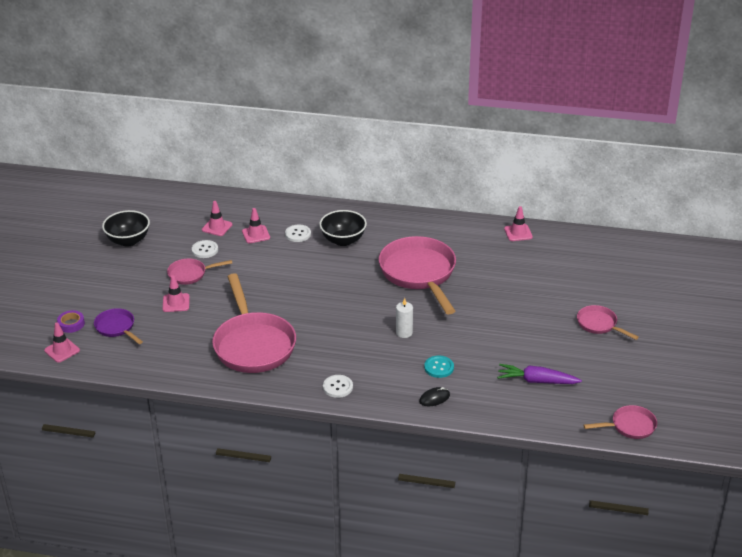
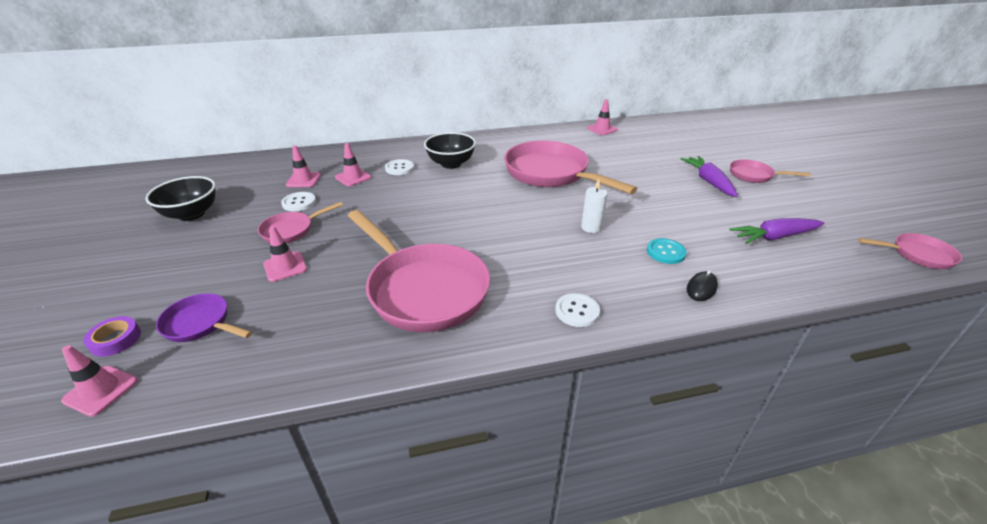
camera: 25 degrees left, 0 degrees up
pink pan [583,405,657,439] -> pink pan turned 45 degrees clockwise [858,233,962,269]
none -> purple carrot [681,156,738,197]

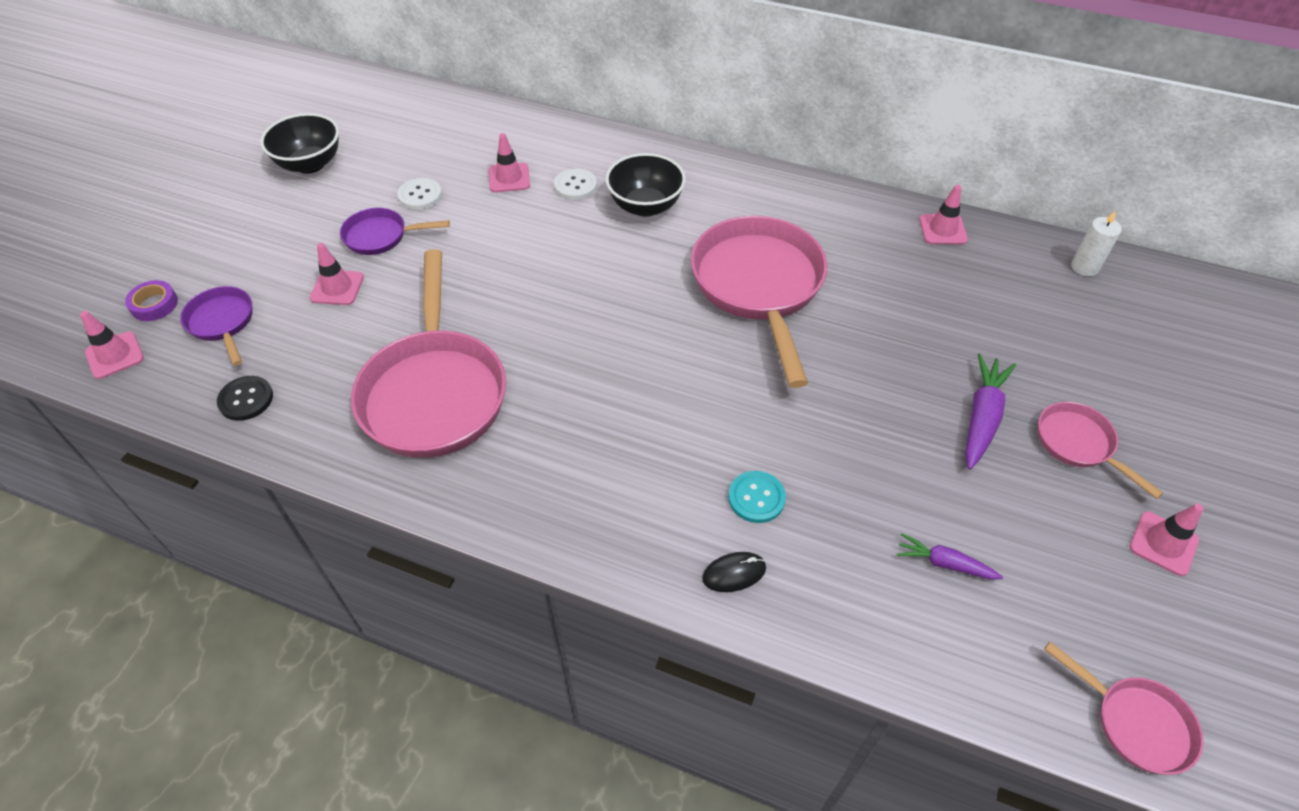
camera: 35 degrees right, 15 degrees up
pink pan [258,202,343,243] -> purple pan [340,208,450,255]
pink traffic cone [286,145,321,187] -> pink traffic cone moved to [1130,504,1204,576]
white button [555,293,600,327] -> none
white candle [581,179,608,233] -> white candle moved to [1071,210,1122,276]
purple carrot [729,218,824,244] -> purple carrot [896,533,1003,579], size x0.62
none -> black button [217,376,273,421]

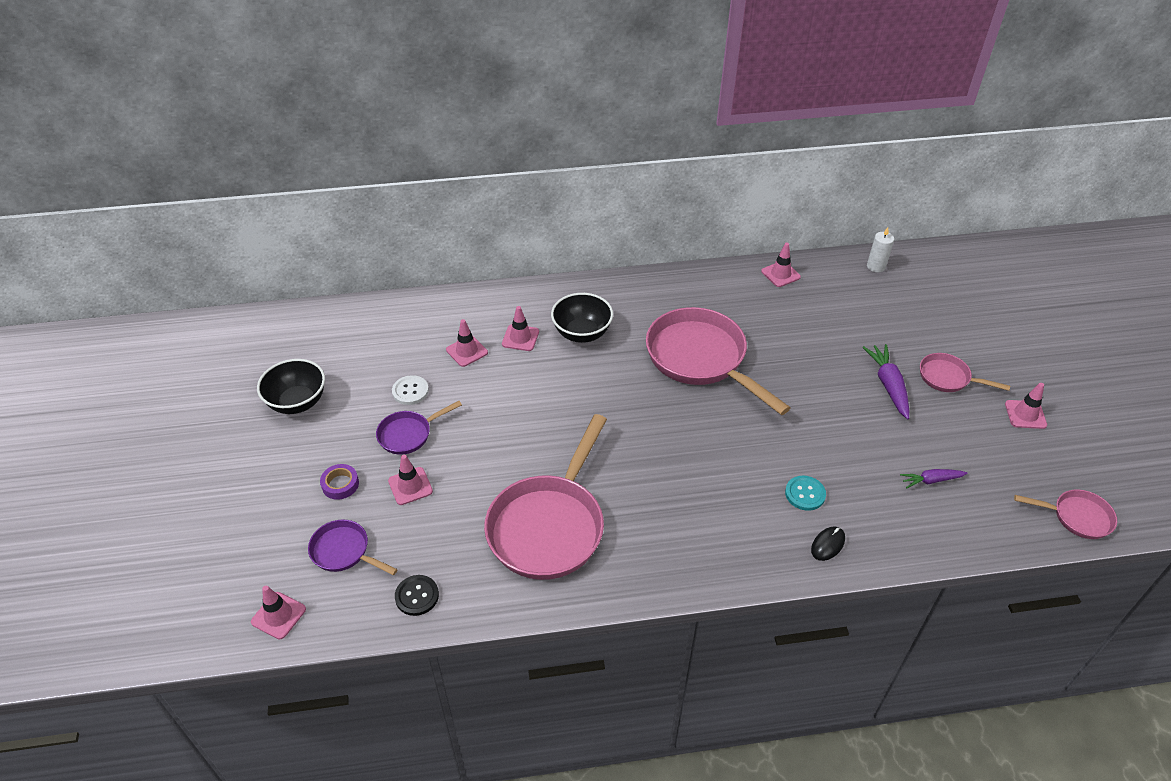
camera: 30 degrees left, 5 degrees down
purple tape [125,280,178,321] -> purple tape moved to [320,464,359,500]
pink pan [351,249,506,458] -> pink pan turned 60 degrees clockwise [484,414,607,580]
white button [554,169,597,200] -> pink traffic cone [502,306,539,351]

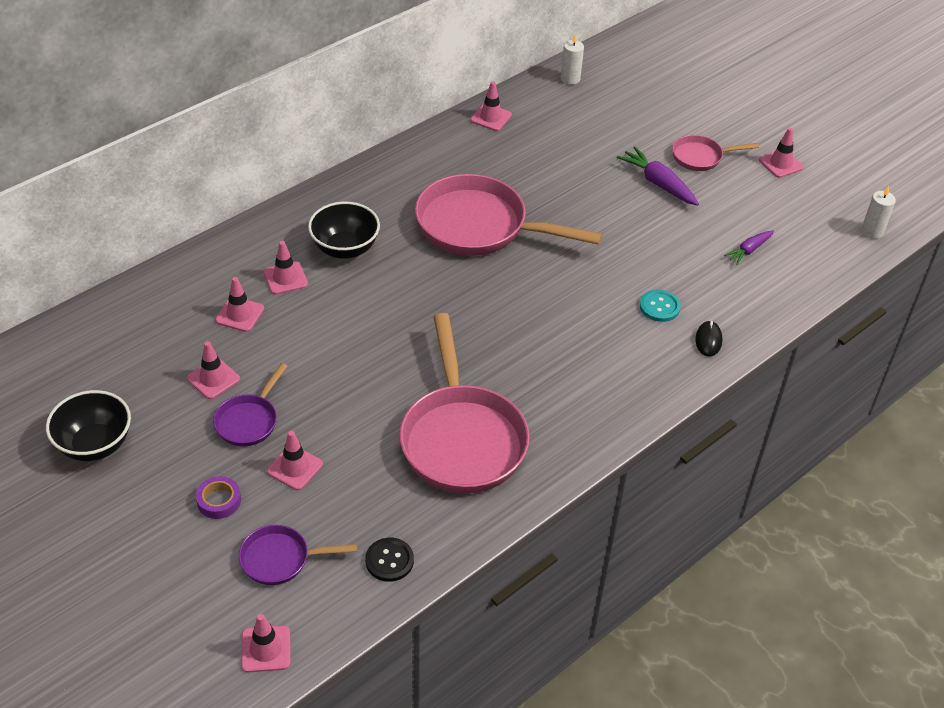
camera: 35 degrees left, 0 degrees up
white button [392,375,429,405] -> pink traffic cone [187,341,240,399]
pink pan [1014,489,1117,539] -> white candle [862,186,896,239]

